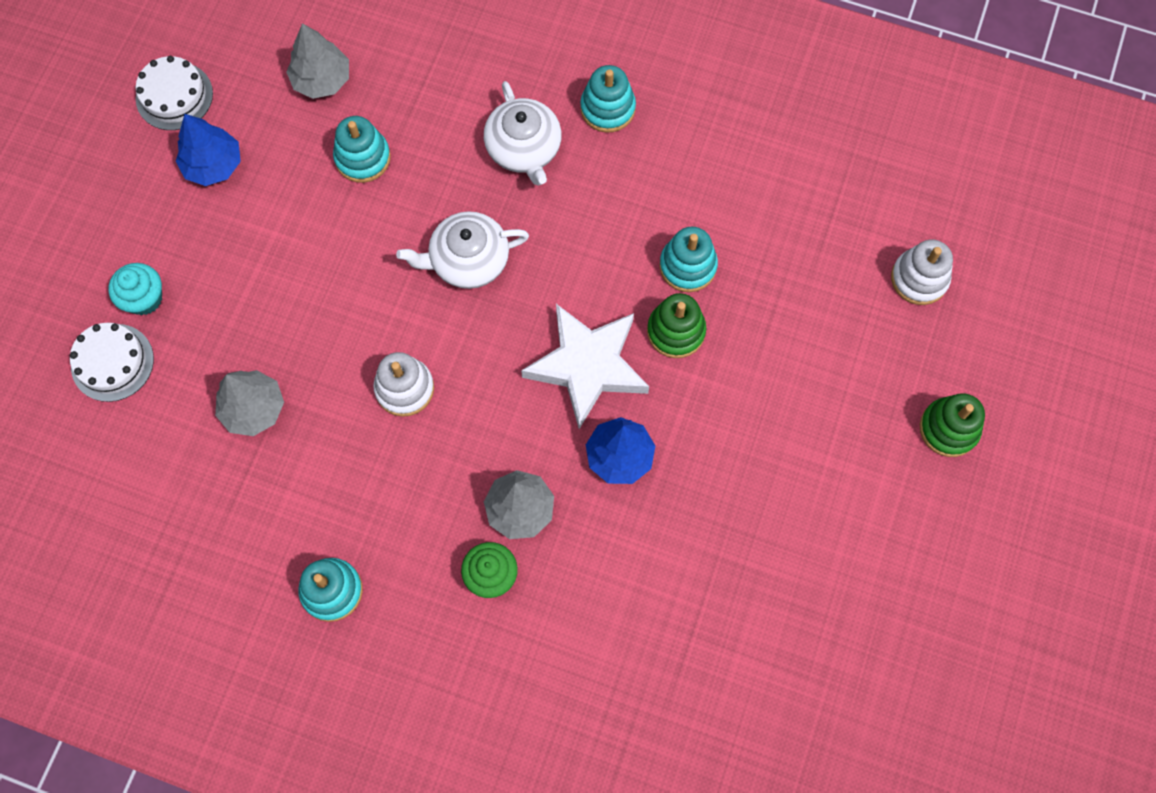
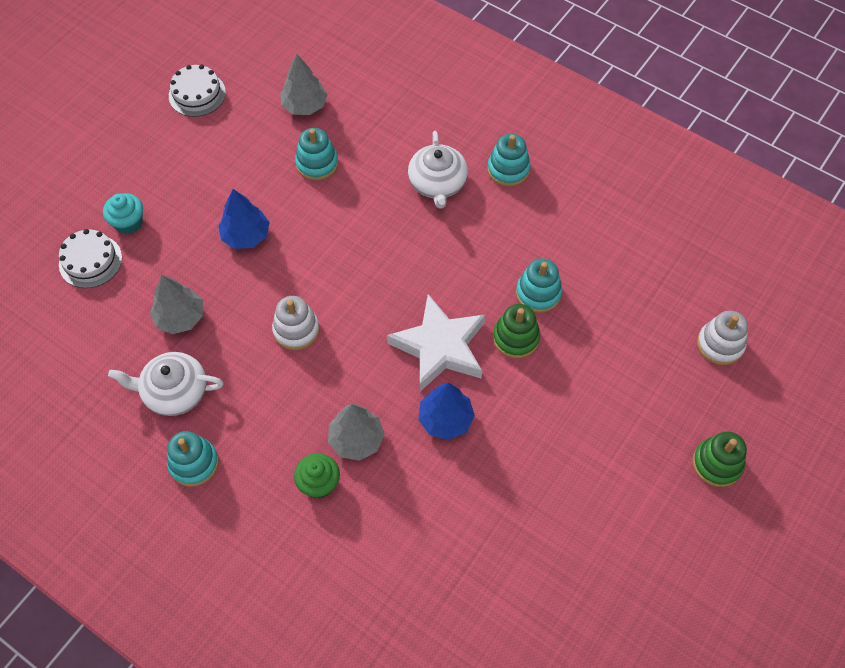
camera: 15 degrees right, 10 degrees down
blue tree [176,114,241,186] -> blue tree moved to [218,189,270,249]
white teapot [396,211,529,289] -> white teapot moved to [108,352,224,416]

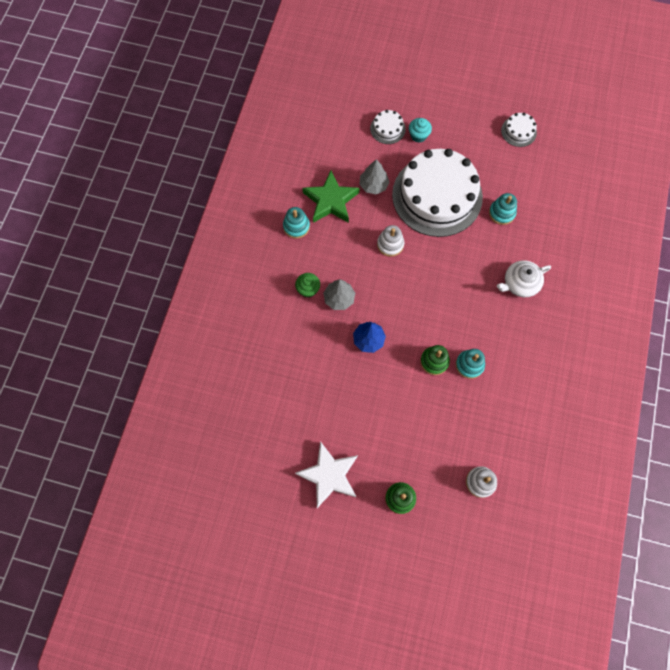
camera: 70 degrees right, 10 degrees up
white teapot [108,352,224,416] -> green star [302,171,360,223]
blue tree [218,189,270,249] -> white cake [392,149,483,237]
grey tree [280,54,328,115] -> none
white star [387,294,486,391] -> white star moved to [295,441,358,508]
turquoise stacking toy [487,134,531,187] -> none

